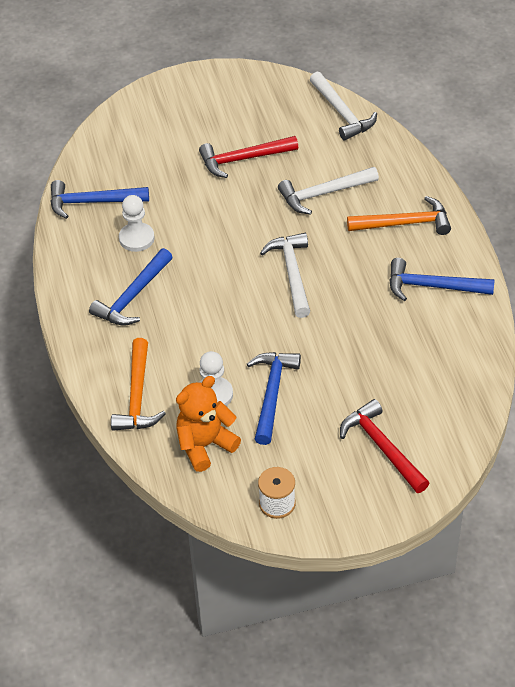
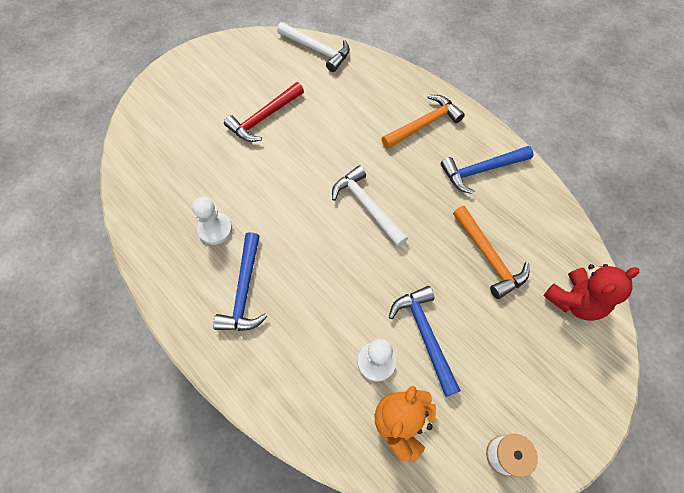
camera: 30 degrees left, 15 degrees up
blue hammer [50,180,149,219] -> none
orange hammer [111,338,166,431] -> orange hammer moved to [453,206,529,299]
white hammer [278,167,379,215] -> none
red hammer [340,399,429,493] -> none
none -> red teddy bear [544,264,639,321]

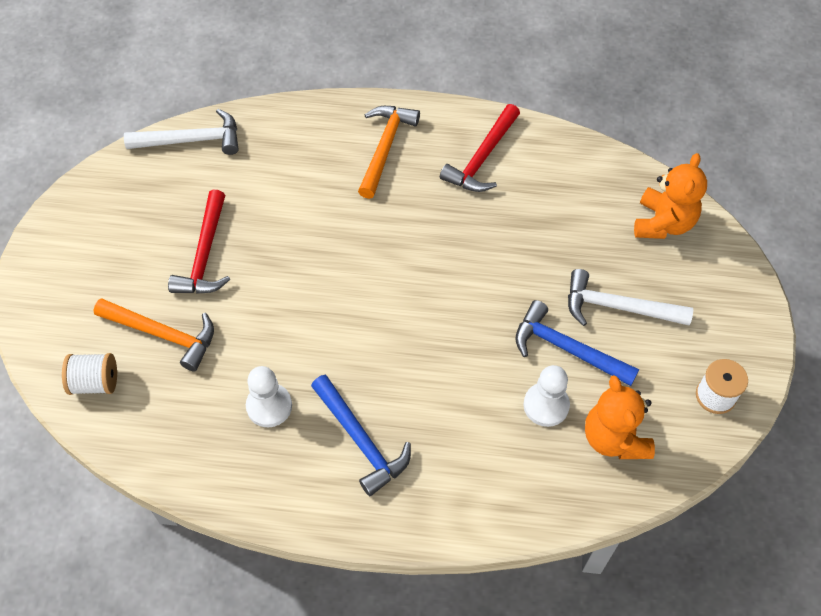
camera: 40 degrees left, 5 degrees down
white hammer [332,165,408,247] -> white hammer moved to [568,269,693,326]
blue hammer [441,146,534,194] -> red hammer [440,104,520,192]
orange hammer [453,206,529,299] -> orange hammer moved to [94,298,214,372]
red teddy bear [544,264,639,321] -> orange teddy bear [634,153,707,239]
none -> white spool [62,353,117,395]

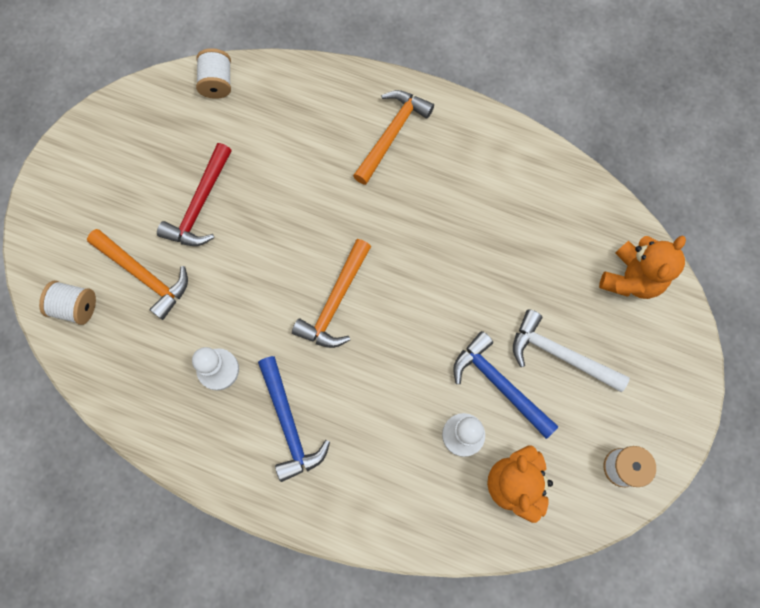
camera: 15 degrees right, 15 degrees up
white hammer [124,109,239,155] -> white spool [196,48,231,99]
red hammer [440,104,520,192] -> none
none -> orange hammer [292,239,371,348]

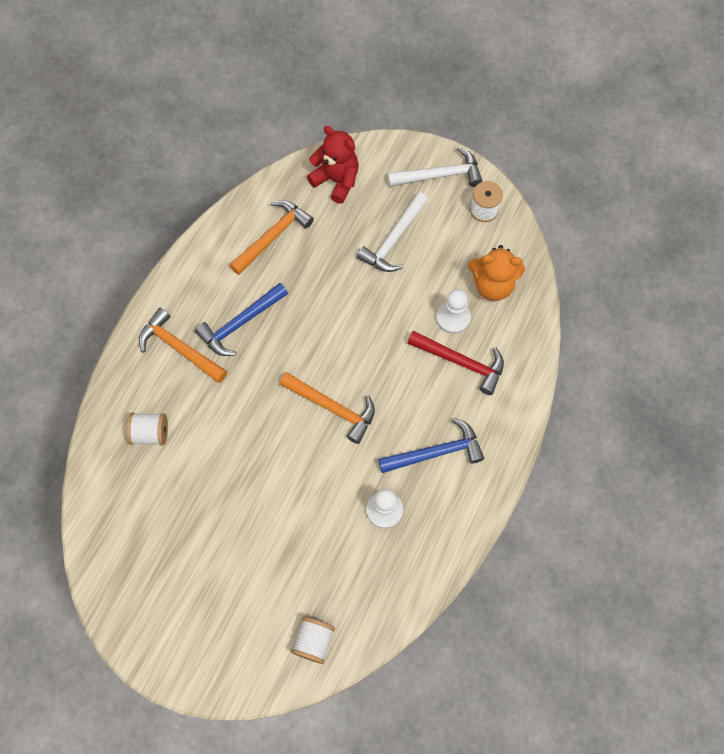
camera: 85 degrees left, 5 degrees down
orange hammer [87,229,188,320] -> orange hammer moved to [229,200,314,275]
red hammer [157,143,232,246] -> red hammer moved to [408,331,504,395]
white spool [196,48,231,99] -> white spool moved to [126,413,168,446]
blue hammer [453,331,558,439] -> blue hammer moved to [195,283,288,356]
orange teddy bear [599,235,686,299] -> red teddy bear [307,126,359,204]
none -> white hammer [387,147,483,187]

